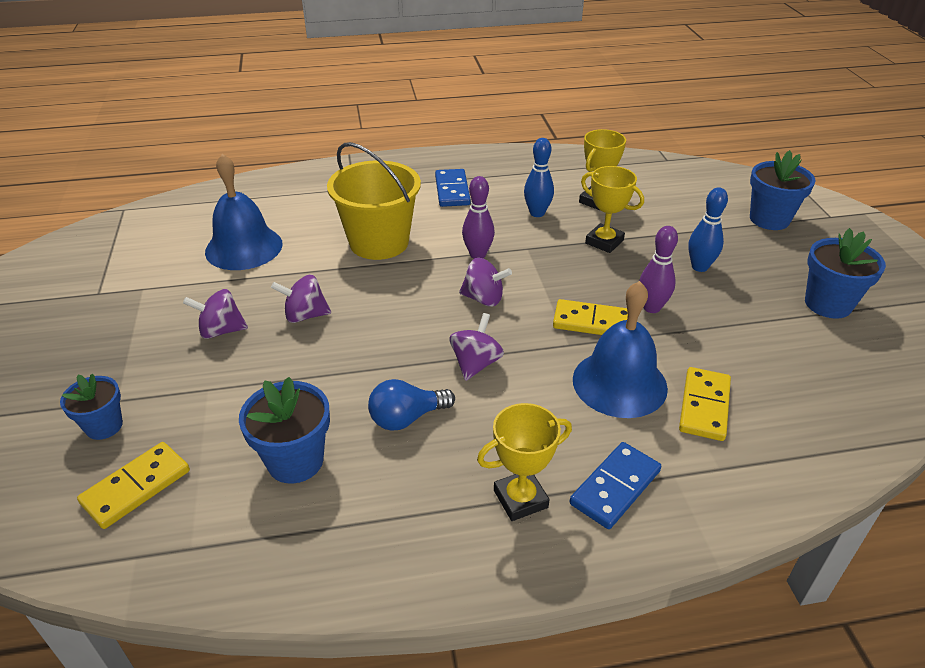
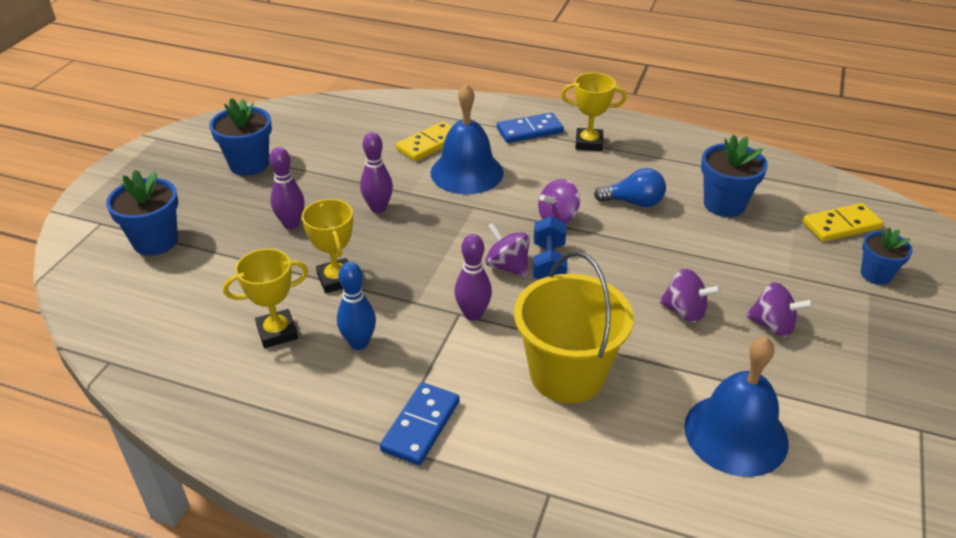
camera: 150 degrees left, 0 degrees up
yellow domino [553,299,628,335] -> none
blue bowling pin [688,187,728,272] -> purple bowling pin [270,147,304,229]
none -> blue dumbbell [533,216,567,280]

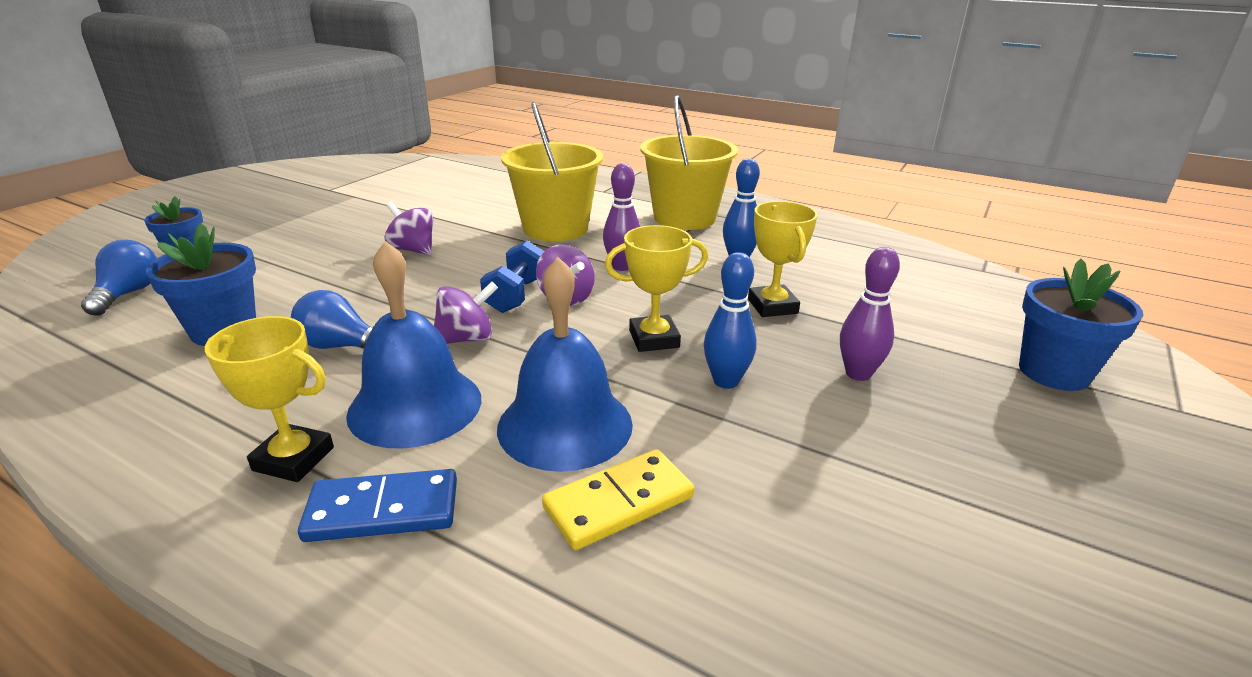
camera: 170 degrees left, 10 degrees down
blue flower pot [209,98,272,176] -> none
yellow trophy [223,249,308,348] -> yellow trophy moved to [605,225,708,352]
purple bowling pin [360,132,393,213] -> blue bowling pin [704,252,757,389]
blue domino [380,382,460,465] -> yellow bucket [640,95,738,230]
blue bell [684,337,789,477] -> blue bell moved to [346,241,481,449]
purple spinning top [746,282,813,337] -> none
yellow domino [803,203,883,242] -> blue light bulb [81,240,157,316]

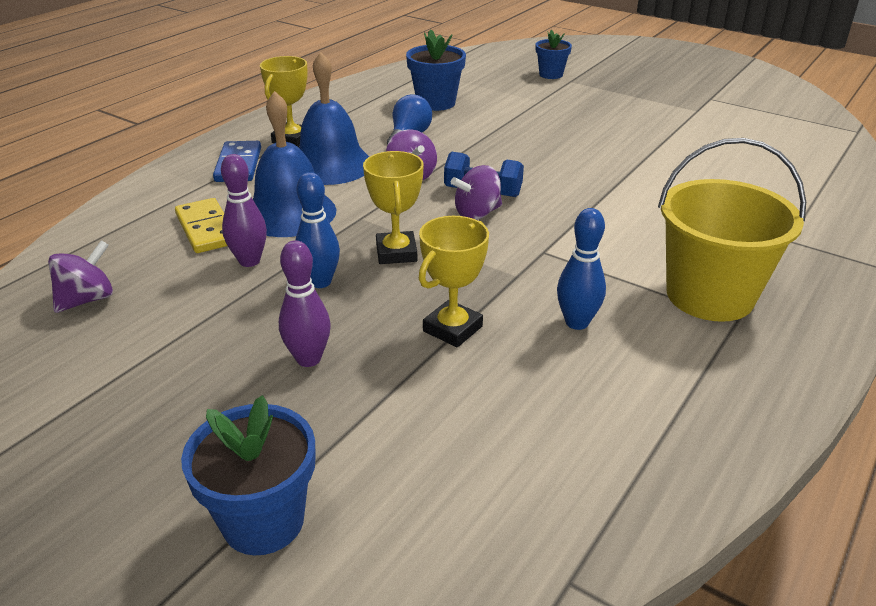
camera: 95 degrees right, 5 degrees up
blue light bulb [81,240,157,316] -> none
purple spinning top [385,202,433,255] -> purple spinning top moved to [48,240,113,313]
yellow bucket [501,102,603,242] -> none
purple bowling pin [603,163,640,271] -> purple bowling pin moved to [221,154,267,267]
yellow trophy [748,201,818,317] -> yellow trophy turned 45 degrees counterclockwise [418,216,489,347]

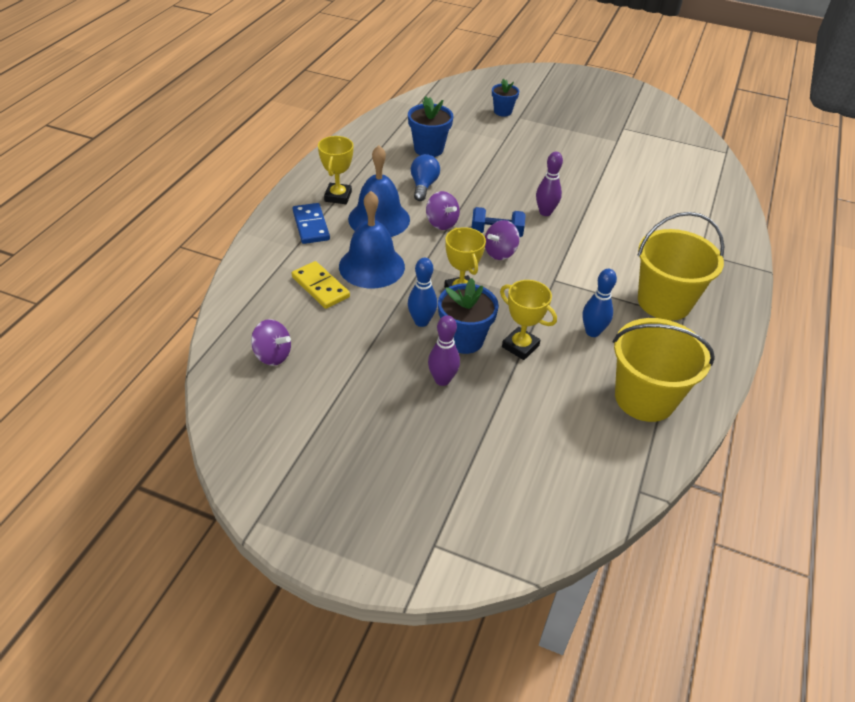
camera: 15 degrees left, 10 degrees up
purple spinning top [48,240,113,313] -> purple spinning top turned 90 degrees clockwise [251,319,291,366]
blue flower pot [181,395,316,555] -> blue flower pot moved to [438,278,499,354]
purple bowling pin [221,154,267,267] -> purple bowling pin moved to [536,152,563,216]
yellow trophy [418,216,489,347] -> yellow trophy turned 75 degrees counterclockwise [500,280,557,360]
none -> yellow bucket [613,318,715,422]

